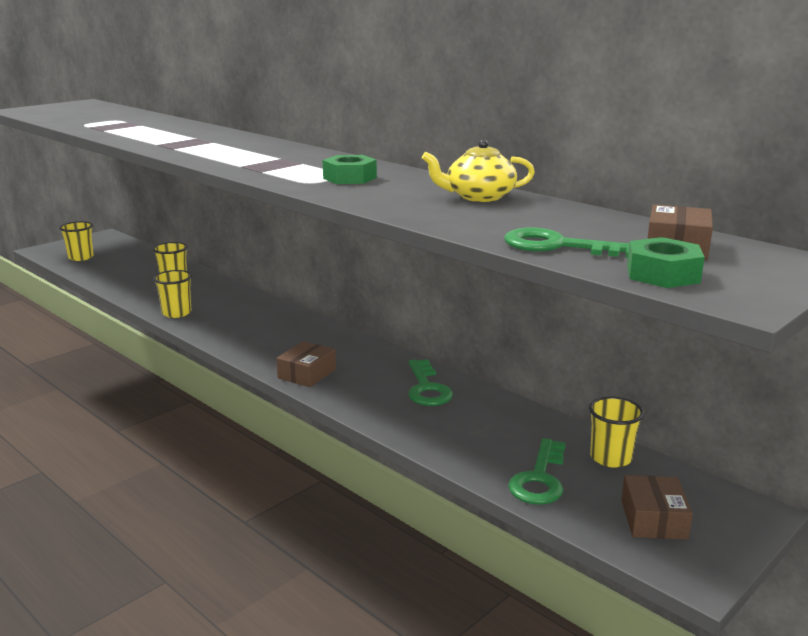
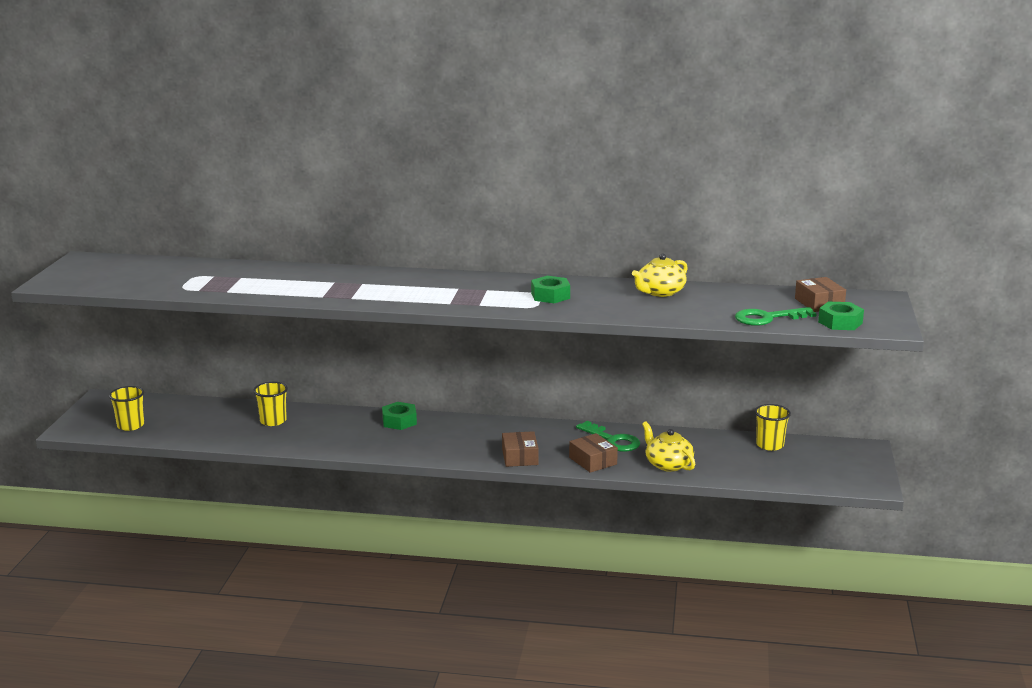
camera: 35 degrees left, 0 degrees up
yellow cup [153,270,192,318] -> none
green key [508,438,566,505] -> none
brown box [621,475,693,539] -> brown box moved to [569,433,618,473]
none -> green nut [382,402,417,430]
none -> yellow teapot [642,422,695,472]

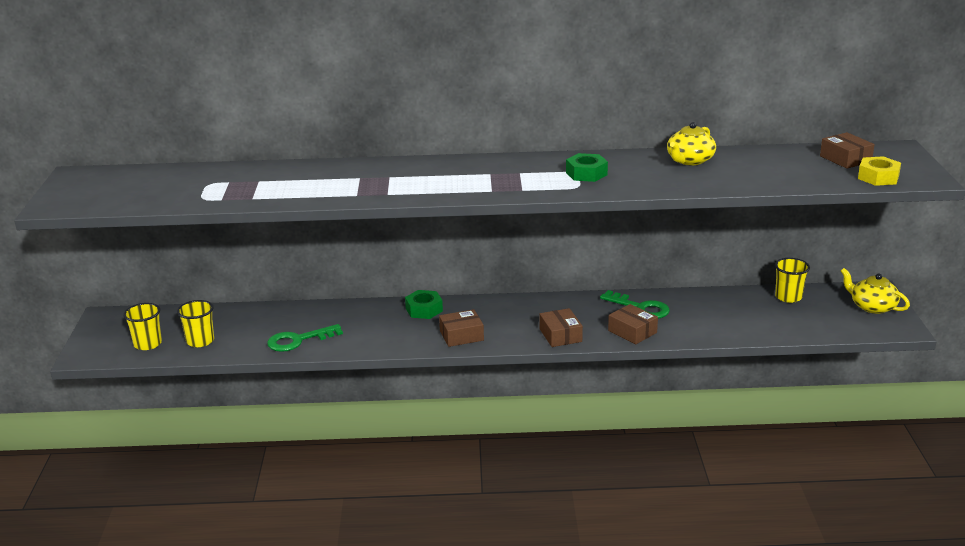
camera: 10 degrees left, 5 degrees up
yellow cup [253,382,288,426] -> yellow cup moved to [177,300,214,347]
yellow teapot [642,422,695,472] -> yellow teapot moved to [841,268,910,314]
green key [735,307,817,326] -> green key moved to [267,324,343,352]
green nut [818,302,864,330] -> yellow nut [858,156,901,186]
none -> brown box [439,309,484,347]

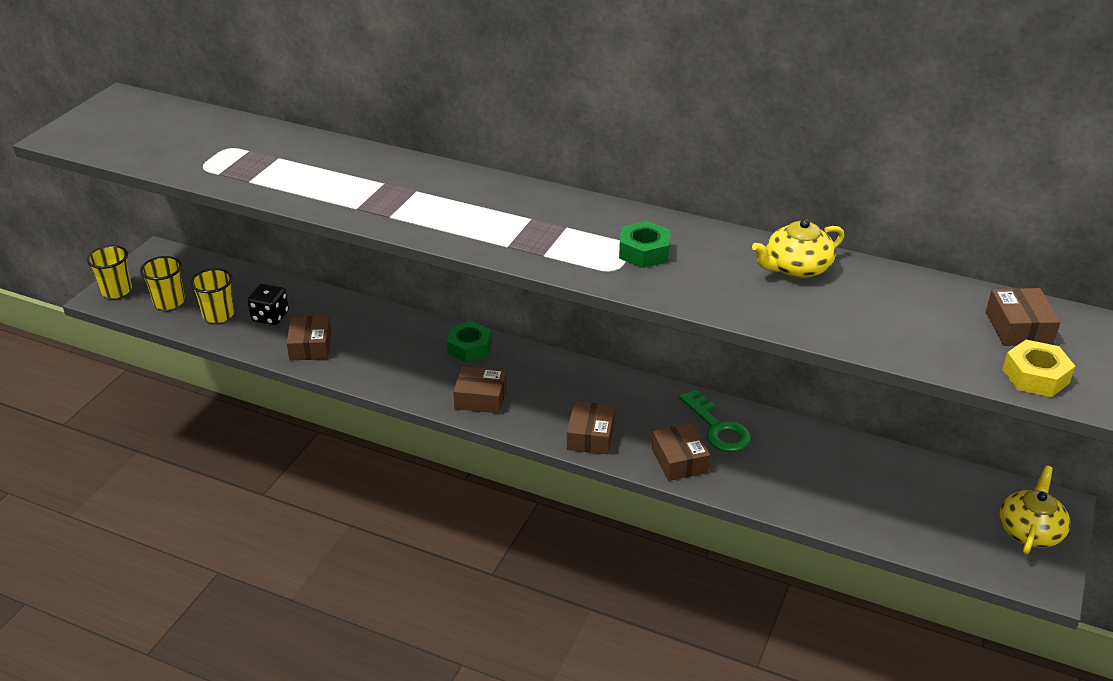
camera: 25 degrees right, 10 degrees up
green key [267,324,343,352] -> brown box [286,315,332,361]
yellow cup [775,258,810,303] -> yellow cup moved to [87,245,132,298]
yellow teapot [841,268,910,314] -> yellow teapot turned 45 degrees clockwise [1000,466,1070,554]
none -> black dice [248,284,289,325]

